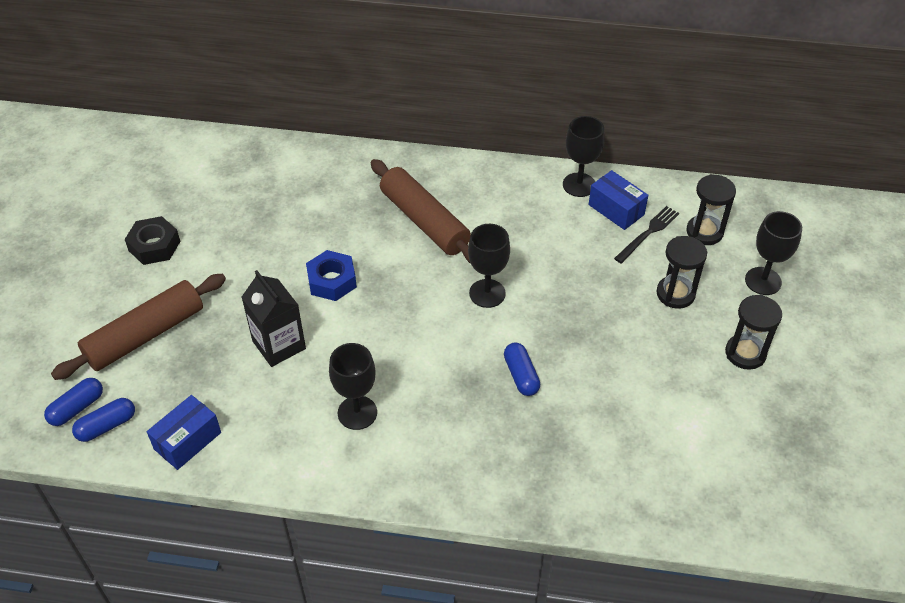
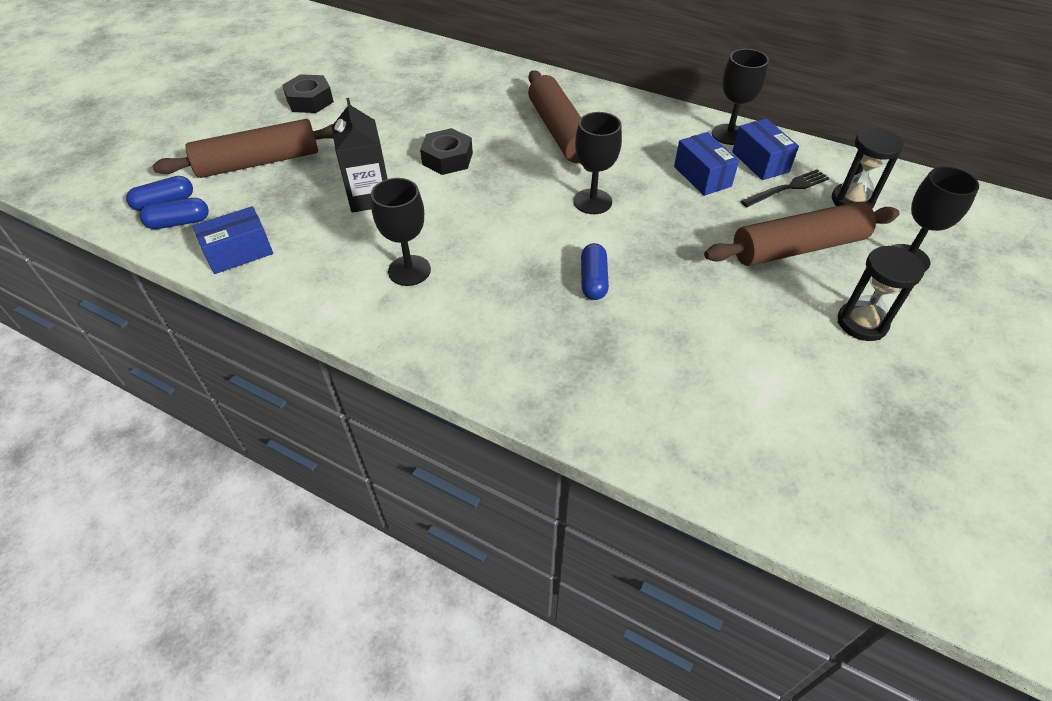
camera: 20 degrees right, 0 degrees up
blue nut [306,250,357,301] -> black nut [420,128,473,175]
black hourglass [656,236,707,309] -> brown rolling pin [704,202,899,266]
none -> blue box [674,132,739,196]

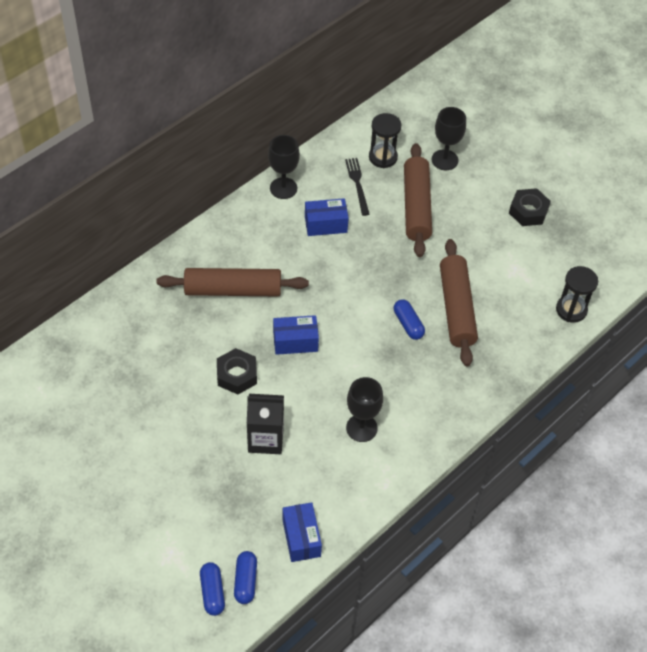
camera: 75 degrees left, 5 degrees up
brown rolling pin [152,119,333,178] -> brown rolling pin moved to [440,239,478,366]
black nut [282,74,334,113] -> black nut moved to [509,188,551,226]
black goblet [574,112,622,214] -> none
blue capsule [581,243,609,300] -> blue capsule turned 45 degrees clockwise [394,299,425,340]
blue box [732,118,799,180] -> blue box moved to [273,315,319,355]
black hourglass [838,246,925,341] -> black hourglass moved to [556,266,598,323]

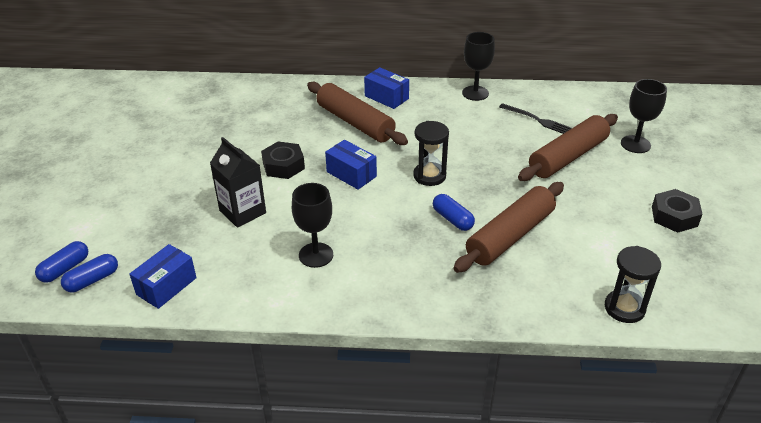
camera: 50 degrees right, 15 degrees down
blue box [305,198,349,236] -> blue box moved to [364,67,409,109]
black fork [345,158,369,216] -> black fork turned 90 degrees clockwise [499,103,571,134]
black hourglass [369,113,401,168] -> black hourglass moved to [413,121,449,186]
blue capsule [394,299,425,340] -> blue capsule turned 60 degrees counterclockwise [433,194,475,231]

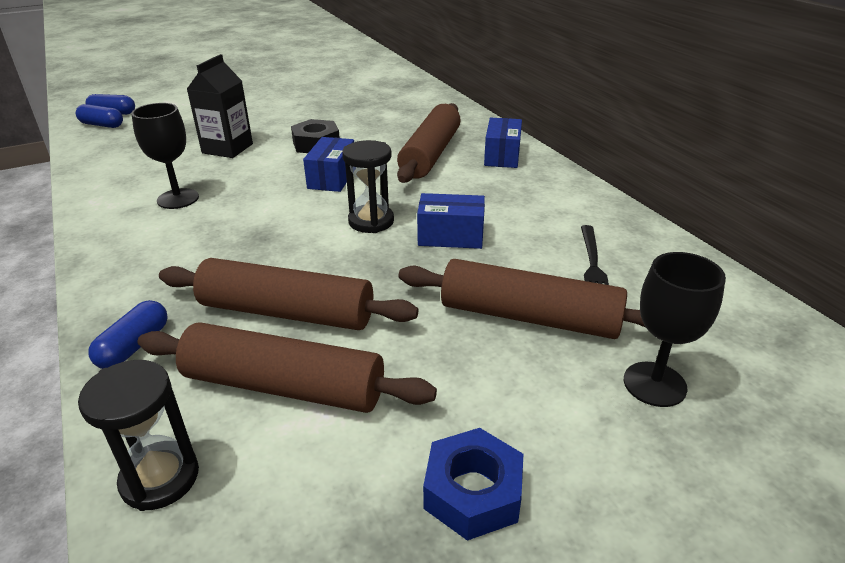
camera: 60 degrees right, 5 degrees down
blue box [129,244,197,309] -> blue box moved to [417,193,485,249]
blue capsule [433,194,475,231] -> blue capsule moved to [88,300,168,369]
black goblet [462,32,495,101] -> none
black nut [652,189,703,233] -> blue nut [423,428,523,541]
none -> brown rolling pin [138,323,437,413]

